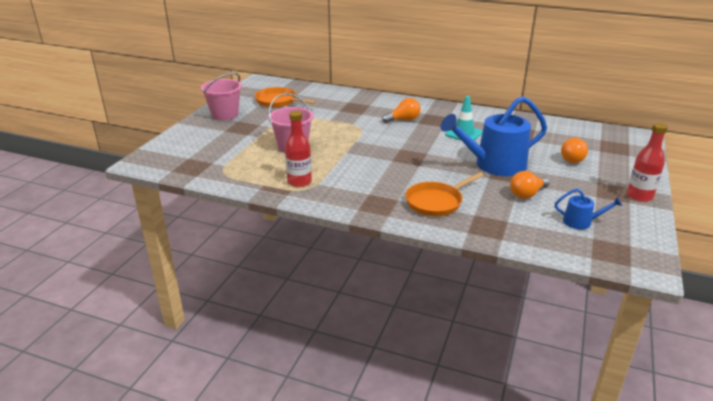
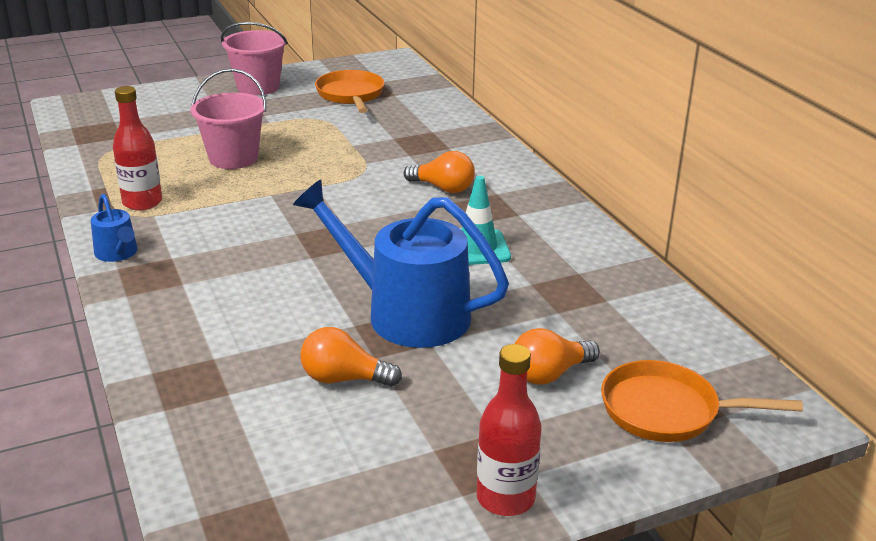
camera: 45 degrees right, 0 degrees up
orange pan [405,172,484,216] -> orange pan moved to [601,360,803,442]
blue watering can [555,189,622,229] -> blue watering can moved to [91,194,137,262]

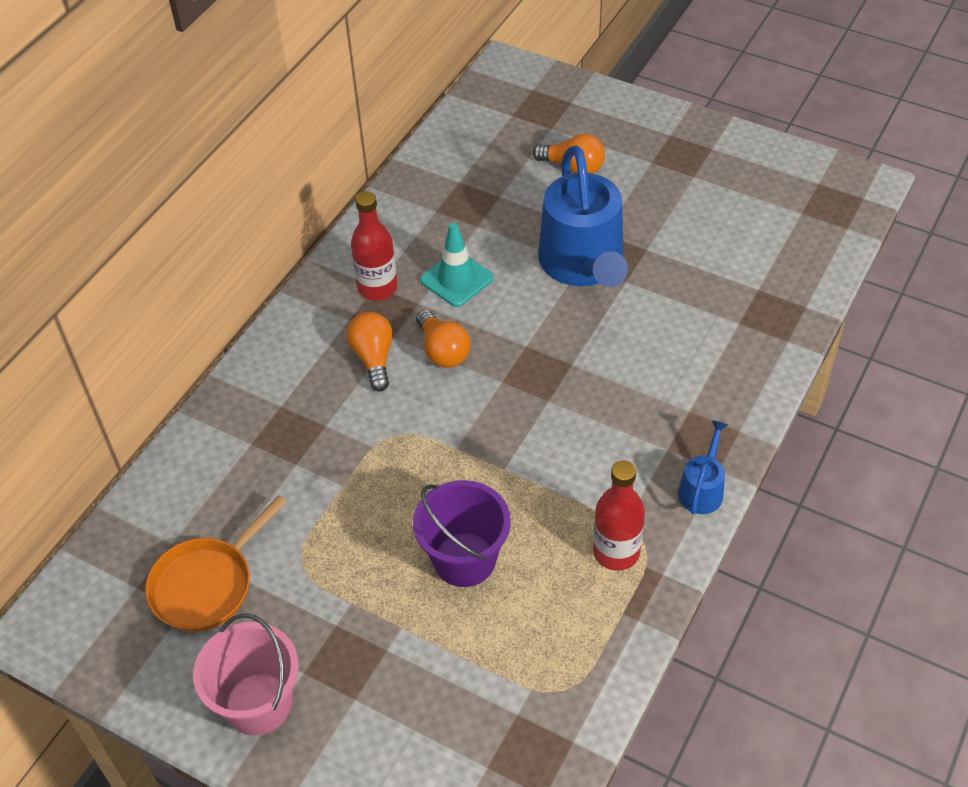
camera: 125 degrees left, 20 degrees up
pink bucket [191,68,266,169] -> purple bucket [413,480,511,587]
orange light bulb [300,327,402,387] -> orange light bulb moved to [416,310,471,368]
red bottle [477,344,542,516] -> red bottle moved to [351,191,397,300]
orange pan [601,360,803,442] -> none

